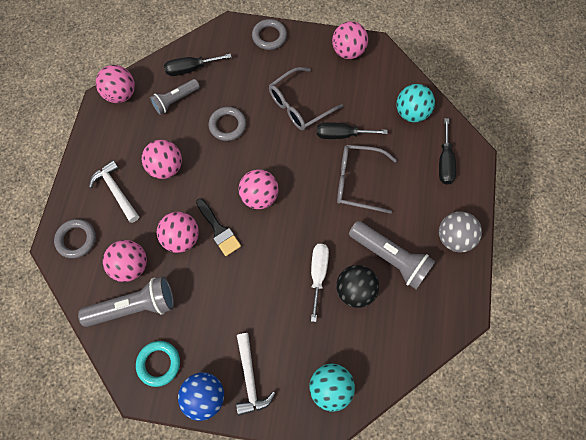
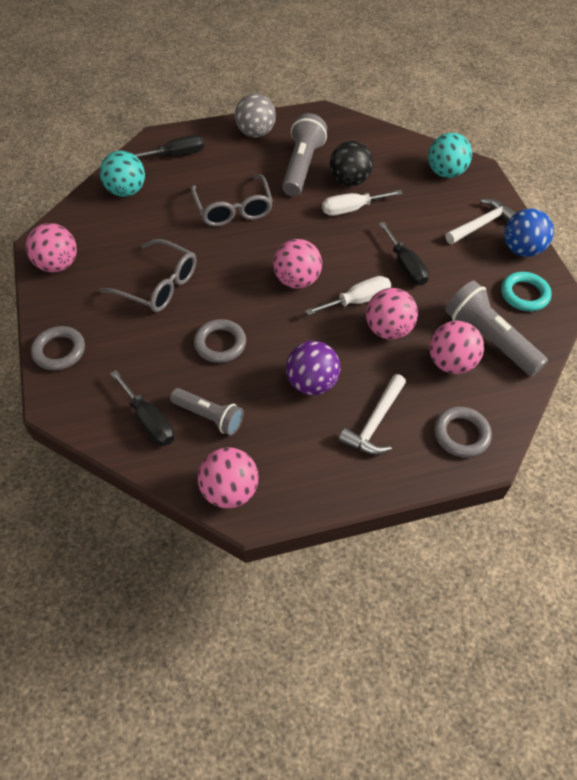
camera: 115 degrees left, 15 degrees down
pink ball [142,140,182,179] -> purple ball [286,341,340,395]
black brush [196,198,241,256] -> white screwdriver [305,276,391,315]
black screwdriver [317,122,388,139] -> black screwdriver moved to [379,222,429,286]

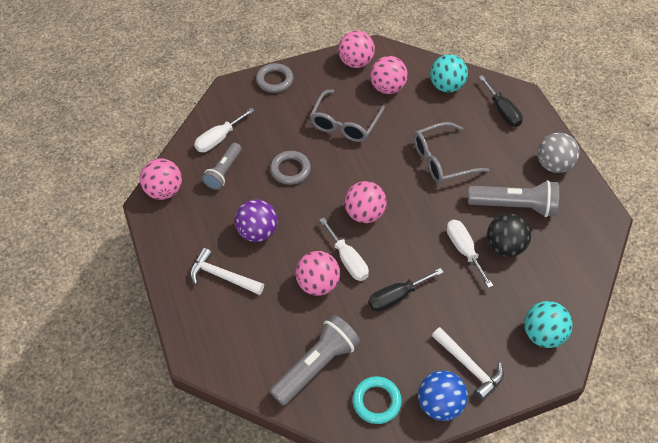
camera: 85 degrees right, 0 degrees up
black screwdriver [110,370,174,446] -> white screwdriver [194,108,255,152]
pink ball [429,321,484,374] -> pink ball moved to [370,56,408,94]
grey ring [434,407,492,458] -> none

